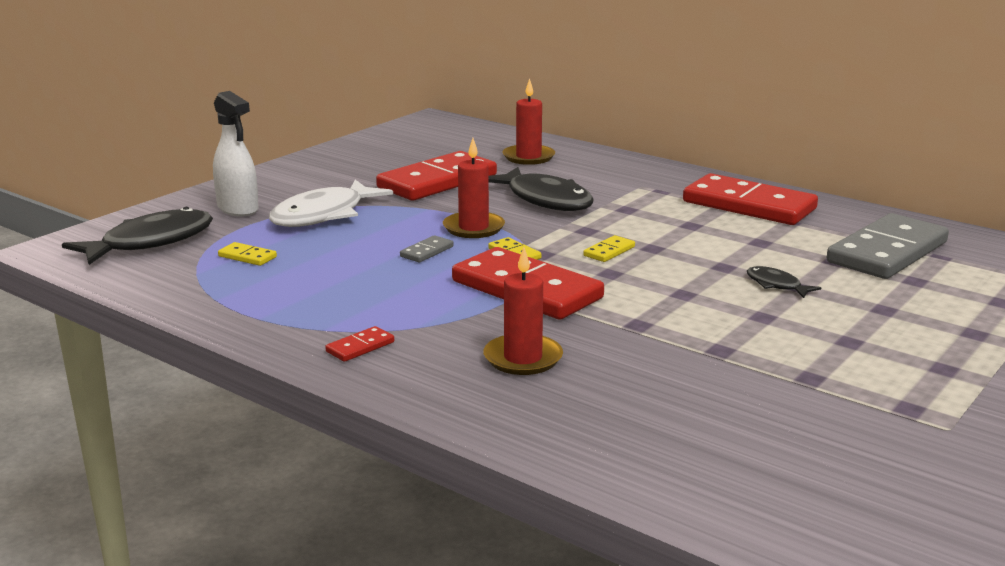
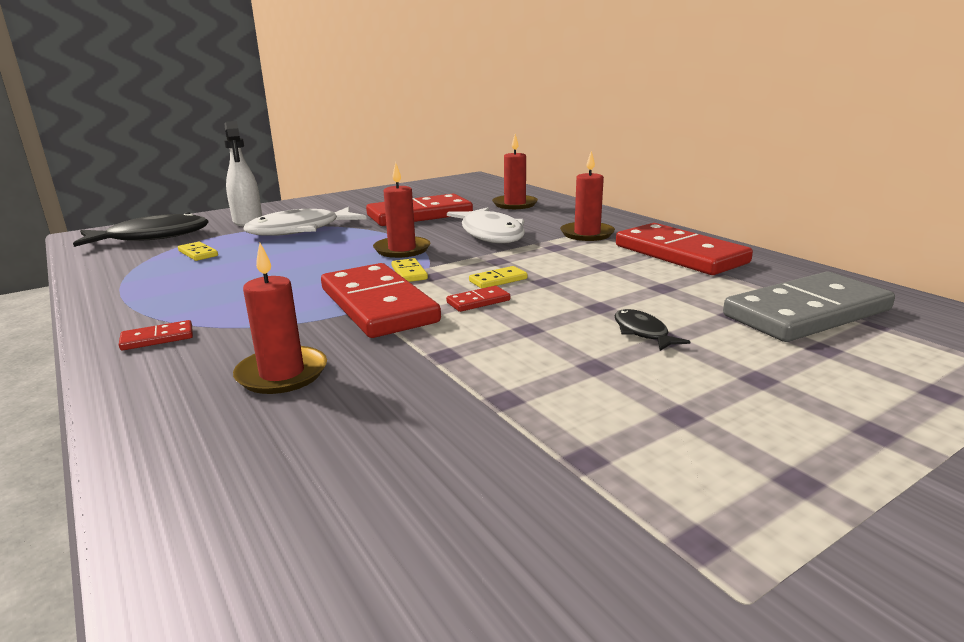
camera: 20 degrees right, 0 degrees up
grey domino [400,235,454,262] -> none
black fish [489,167,594,211] -> white fish [447,207,525,244]
none -> red domino [446,286,510,312]
none -> red candle [560,151,615,241]

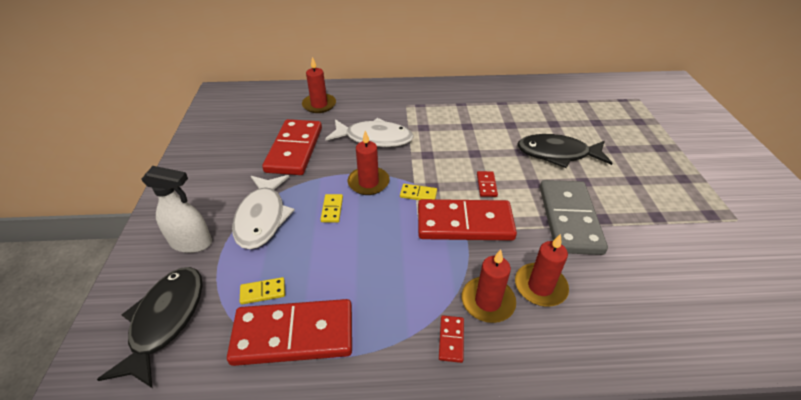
camera: 60 degrees left, 20 degrees up
yellow domino [469,266,528,289] -> yellow domino moved to [320,194,343,222]
red candle [560,151,615,241] -> red candle moved to [462,249,516,323]
black fish [614,309,690,351] -> black fish [517,134,612,168], size x2.09
red domino [616,223,753,275] -> red domino moved to [227,299,352,366]
grey domino [723,272,895,342] -> grey domino moved to [540,180,608,255]

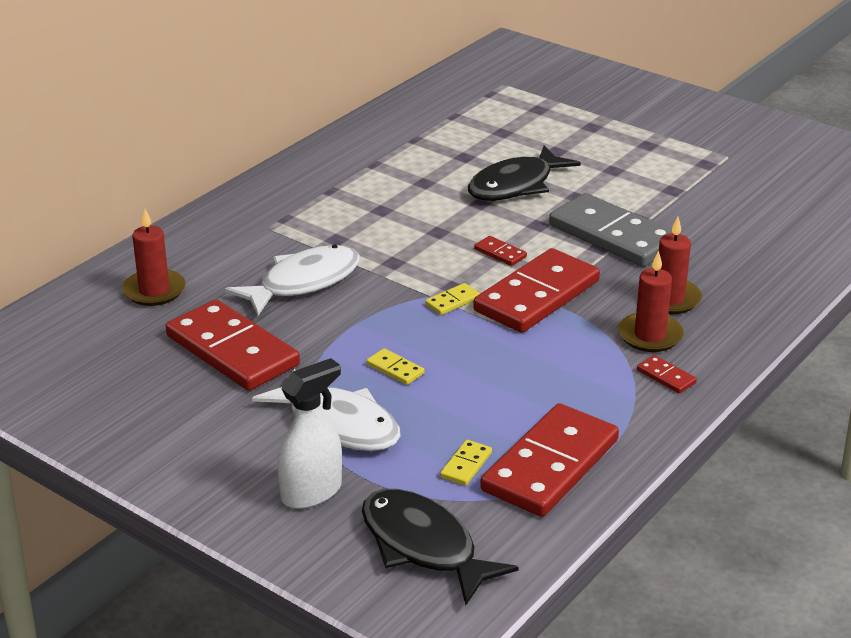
camera: 50 degrees left, 10 degrees down
red candle [348,131,390,195] -> none

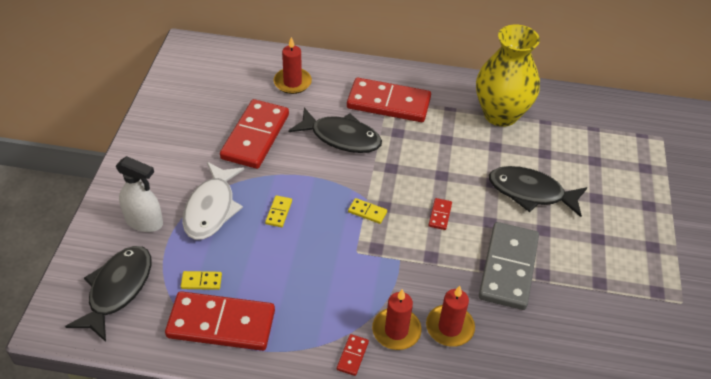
camera: 60 degrees right, 15 degrees up
white fish [225,245,360,316] -> black fish [289,108,382,153]
red domino [473,248,600,333] -> red domino moved to [347,78,431,122]
none -> yellow vase [476,25,540,127]

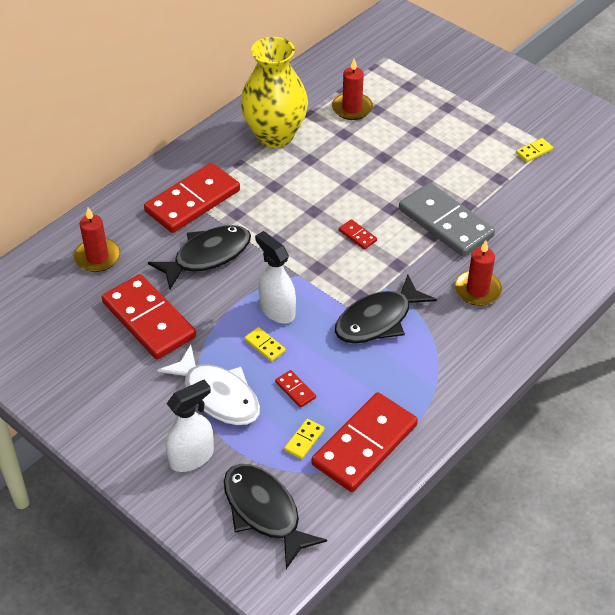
camera: 55 degrees left, 0 degrees up
red domino [337,334,369,376] -> red domino moved to [275,370,316,408]
yellow domino [348,198,387,224] -> yellow domino moved to [516,138,553,162]
red candle [372,289,422,350] -> red candle moved to [332,59,373,120]
black fish [489,166,588,217] -> black fish moved to [335,275,437,343]
none -> white spray bottle [255,231,296,323]

